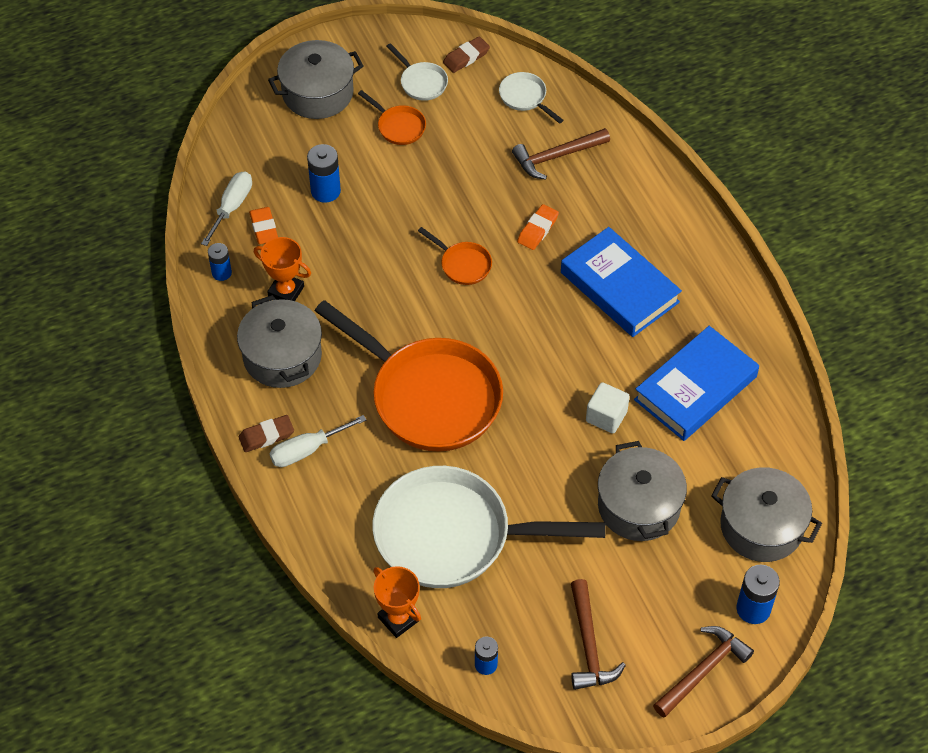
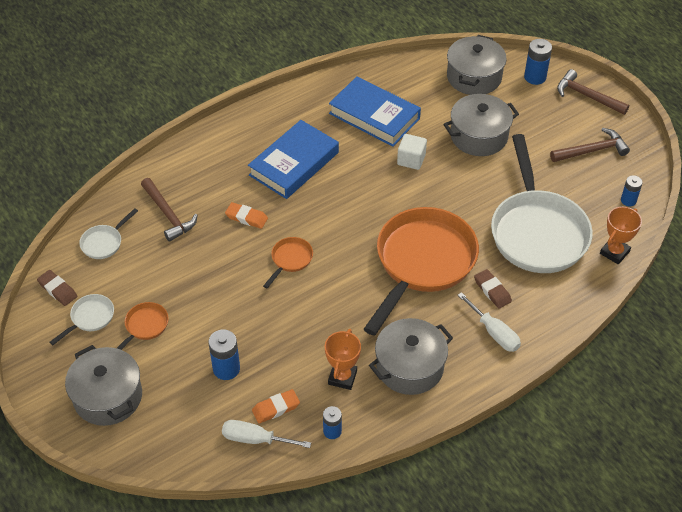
camera: 100 degrees left, 5 degrees down
brown eraser [239,415,294,452] -> brown eraser moved to [474,269,512,309]

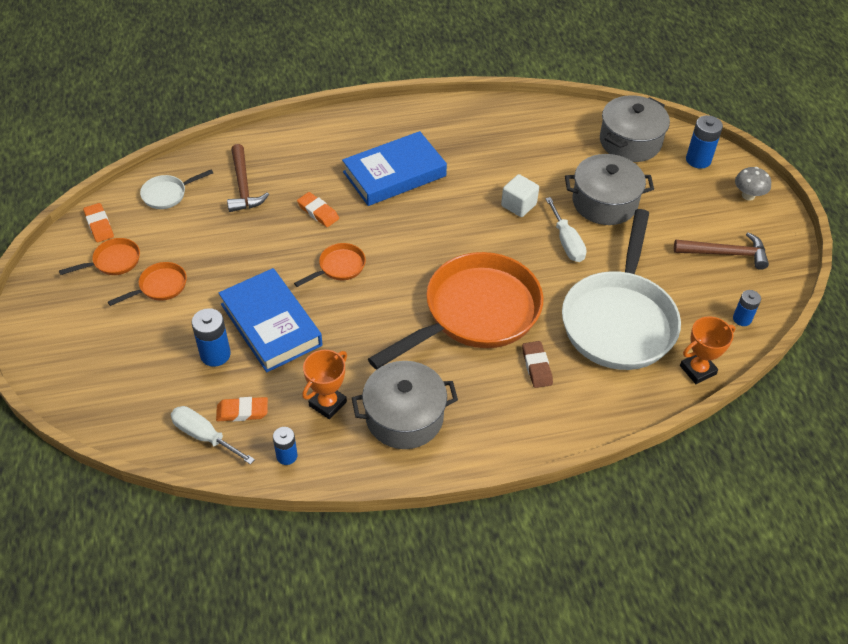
camera: 20 degrees right, 0 degrees up
brown eraser [37,270,77,306] -> orange eraser [83,203,114,242]
white pan [50,294,114,345] -> orange pan [59,238,140,275]
grey pot [65,345,142,426] -> none
blue book [329,76,421,147] -> blue book moved to [219,268,322,373]
white screwdriver [458,292,521,352] -> white screwdriver moved to [545,197,587,262]
brown hammer [557,69,629,115] -> grey mushroom [735,167,771,200]

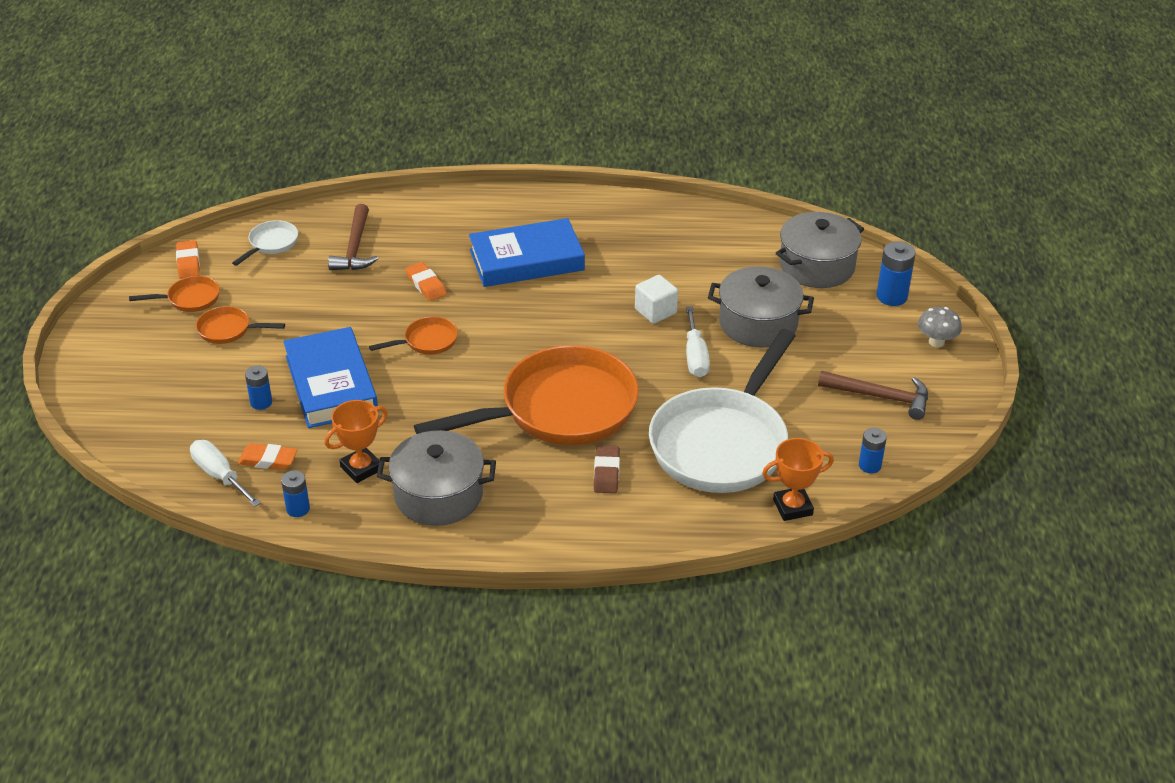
camera: 15 degrees right, 10 degrees down
orange pan [108,262,187,306] -> orange pan turned 150 degrees counterclockwise [196,306,285,344]
white pan [140,169,213,209] -> white pan turned 135 degrees clockwise [232,220,298,266]
blue battery [191,308,231,367] -> blue battery [245,365,272,410], size x0.65

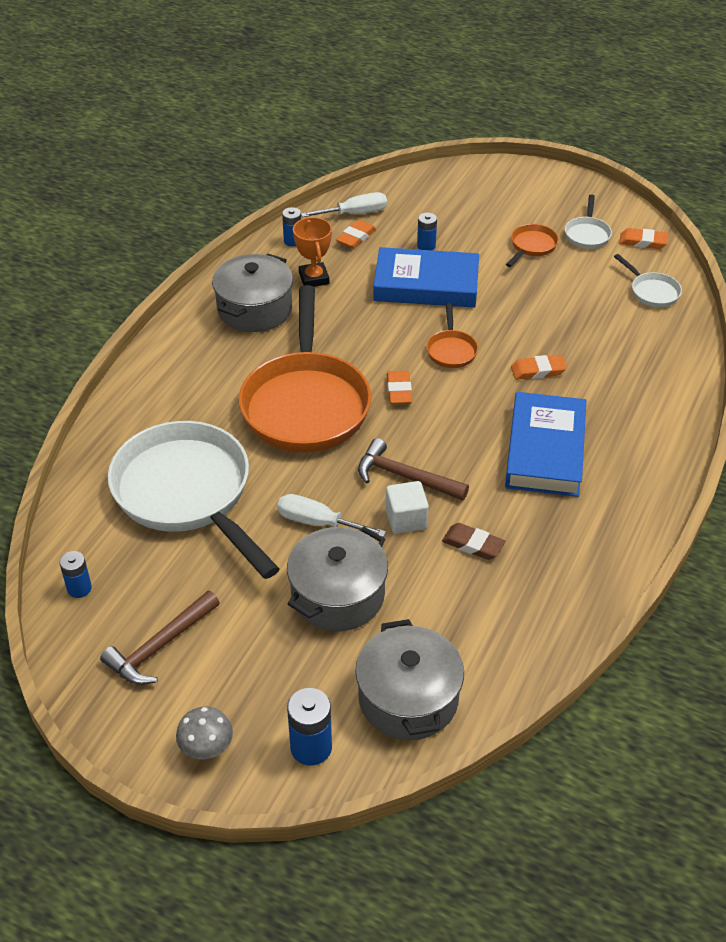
camera: 115 degrees right, 5 degrees up
orange pan [129,276,220,312] -> white pan [565,195,612,249]
brown hammer [328,204,378,270] -> brown hammer moved to [358,438,469,501]
brown eraser [594,445,620,493] -> brown eraser moved to [442,523,505,560]
orange trophy [762,438,834,521] -> none
none -> orange eraser [387,371,412,404]

